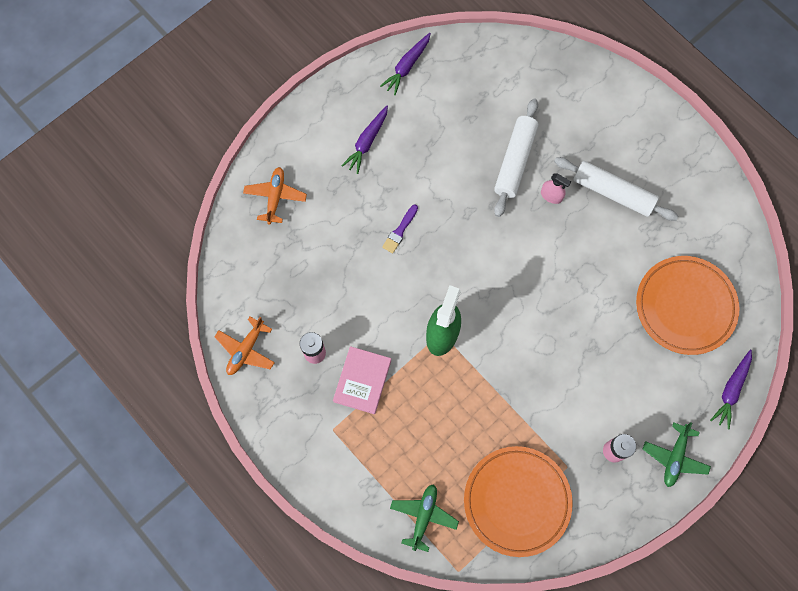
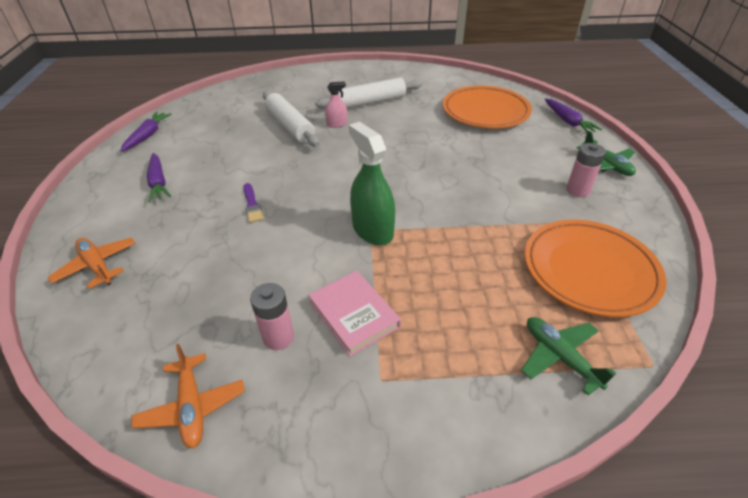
camera: 50 degrees left, 30 degrees down
purple carrot [380,33,431,95] -> purple carrot turned 150 degrees counterclockwise [120,112,172,152]

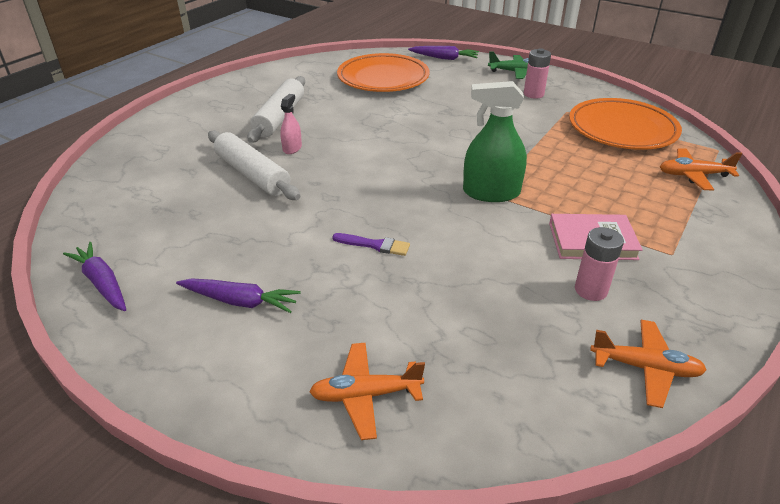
camera: 55 degrees left, 5 degrees down
white rolling pin [263,91,319,147] -> white rolling pin turned 45 degrees clockwise [208,130,301,200]
green plane [521,317,616,396] -> orange plane [660,148,743,190]

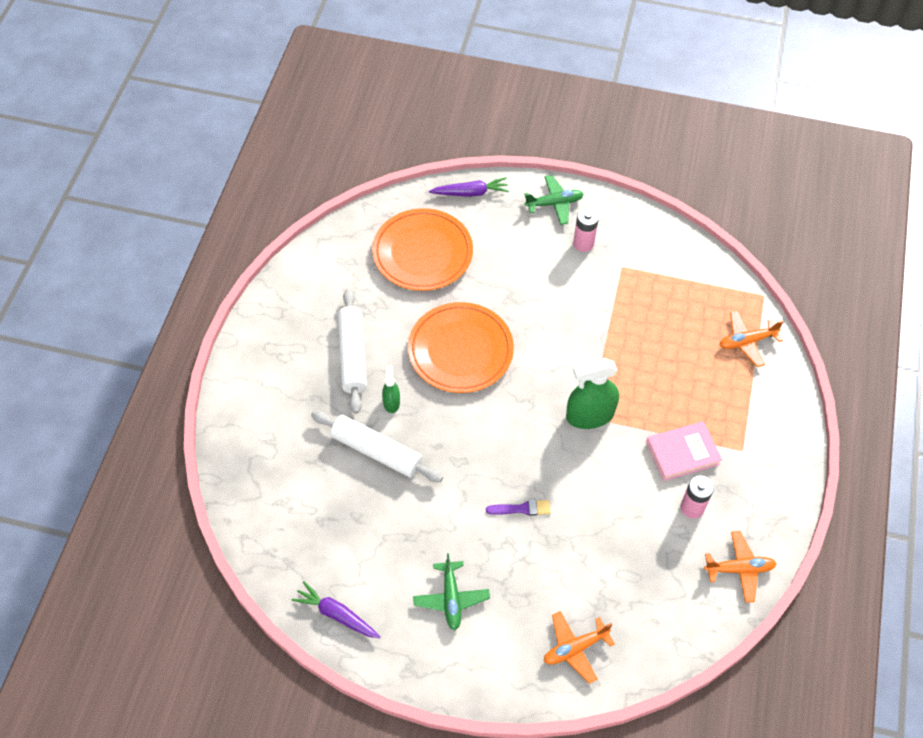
camera: 20 degrees left, 20 degrees up
purple carrot [176,278,301,313] -> green plane [413,553,490,630]
pink spray bottle [280,94,302,154] -> green spray bottle [382,365,400,413]
orange plate [569,98,682,150] -> orange plate moved to [408,302,514,393]

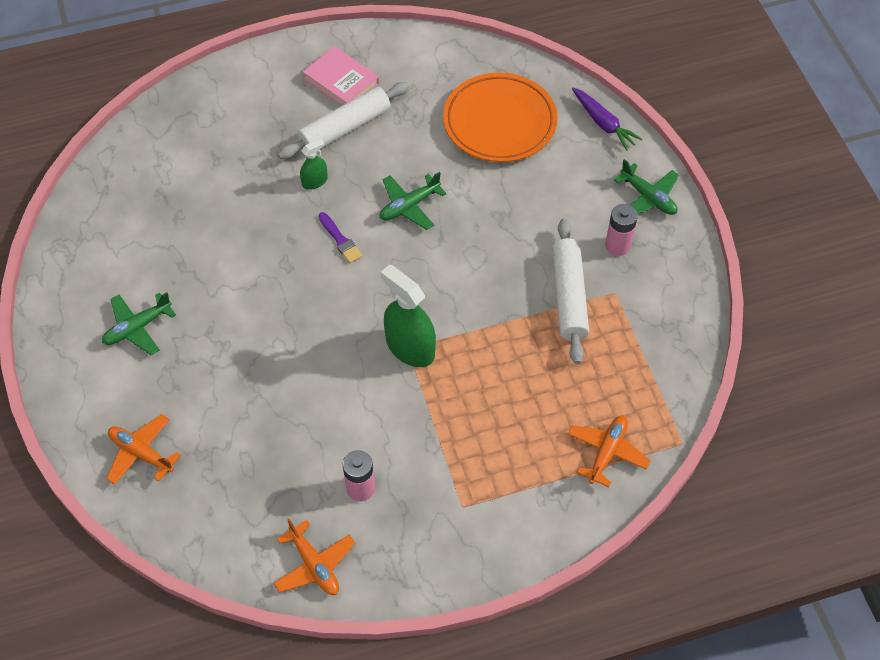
camera: 60 degrees right, 0 degrees up
purple carrot [291,581,381,638] -> none
white rolling pin [311,411,443,482] -> white rolling pin moved to [552,218,589,364]
orange plate [408,302,514,393] -> green plane [380,172,447,230]
purple brush [486,500,551,516] -> purple brush moved to [318,212,363,263]
pink book [646,421,722,481] -> pink book moved to [303,46,379,106]
orange plane [720,310,783,367] -> orange plane turned 75 degrees clockwise [568,415,651,487]

